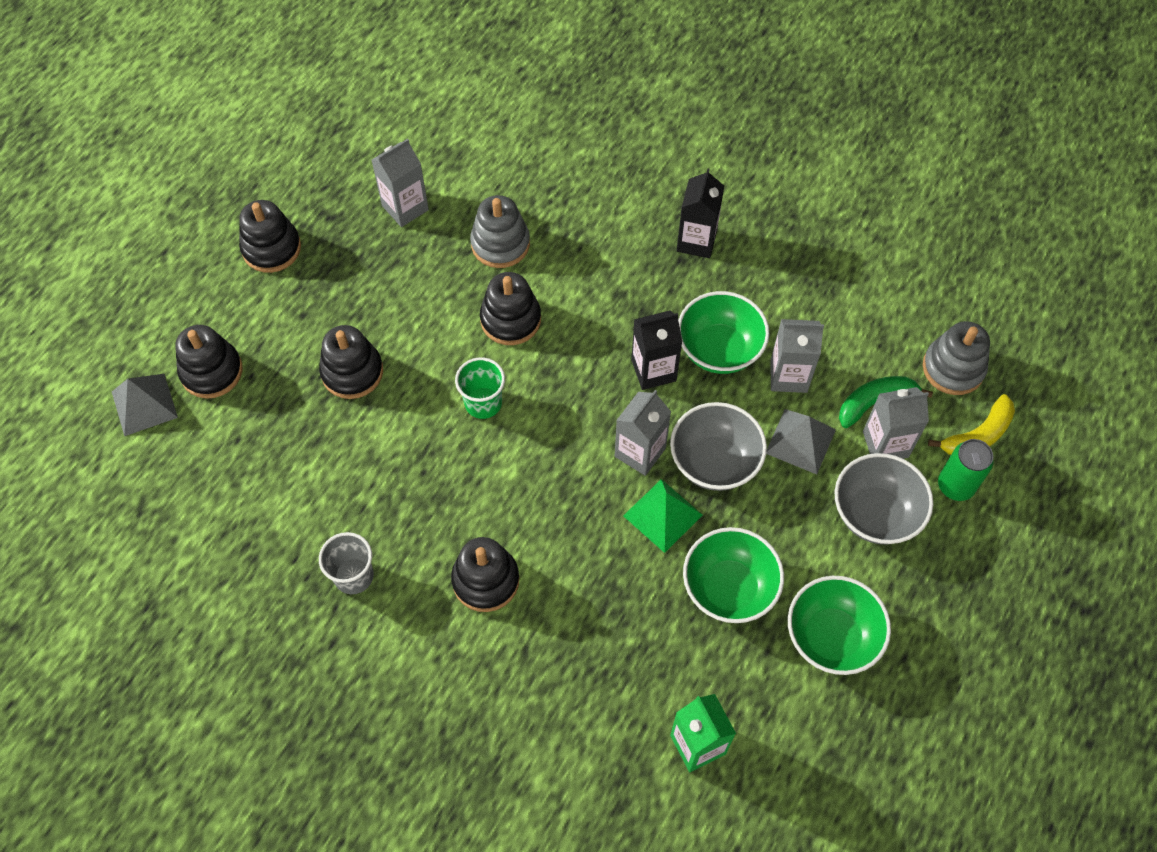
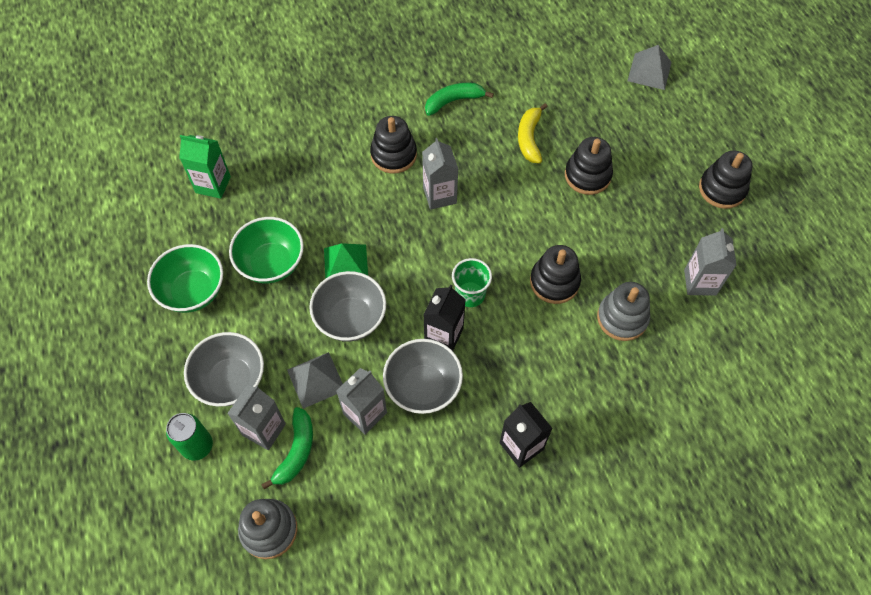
camera: 130 degrees right, 0 degrees up
black stacking toy [175,325,242,399] -> none
grey cup [319,532,374,594] -> green banana [425,82,494,116]
green cup [455,357,505,419] -> green cup moved to [452,258,492,307]
grey carton [615,390,671,476] -> grey carton moved to [422,138,458,210]
green bowl [678,291,769,374] -> grey bowl [383,339,463,414]
yellow banana [928,394,1015,455] -> yellow banana moved to [518,103,548,163]

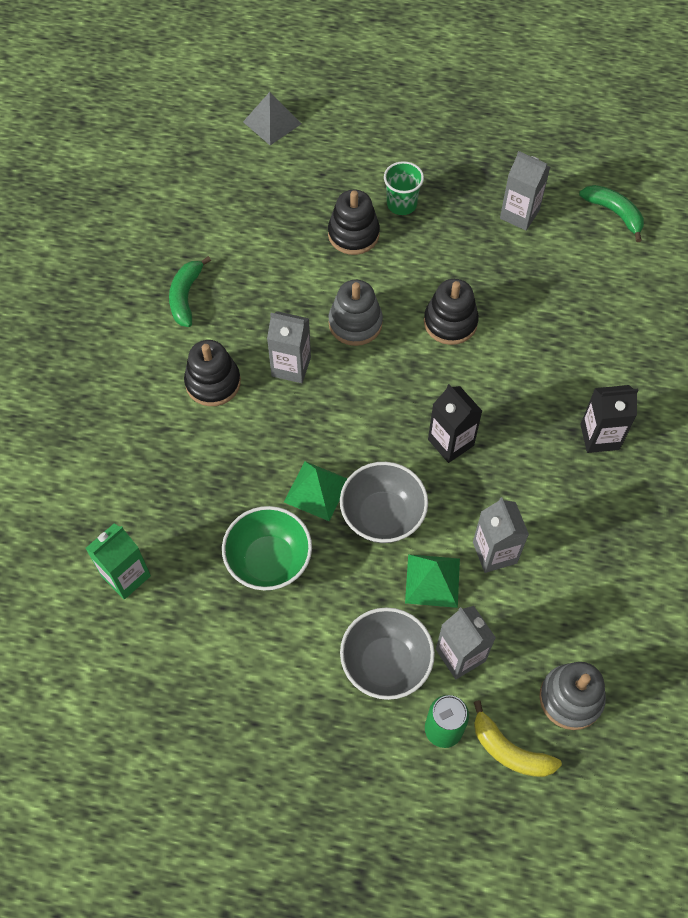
camera: 60 degrees left, 0 degrees up
green bowl [147,244,223,313] -> none
green banana [261,407,313,489] -> green banana moved to [579,185,644,242]
grey pyramid [287,352,343,409] -> green pyramid [405,554,460,608]
grey bowl [383,339,463,414] -> none
green cup [452,258,492,307] -> green cup moved to [384,161,424,215]
yellow banana [518,103,548,163] -> yellow banana moved to [474,700,562,777]
grey stacking toy [597,282,650,341] -> grey stacking toy moved to [329,280,383,346]
black stacking toy [699,150,752,209] -> none

